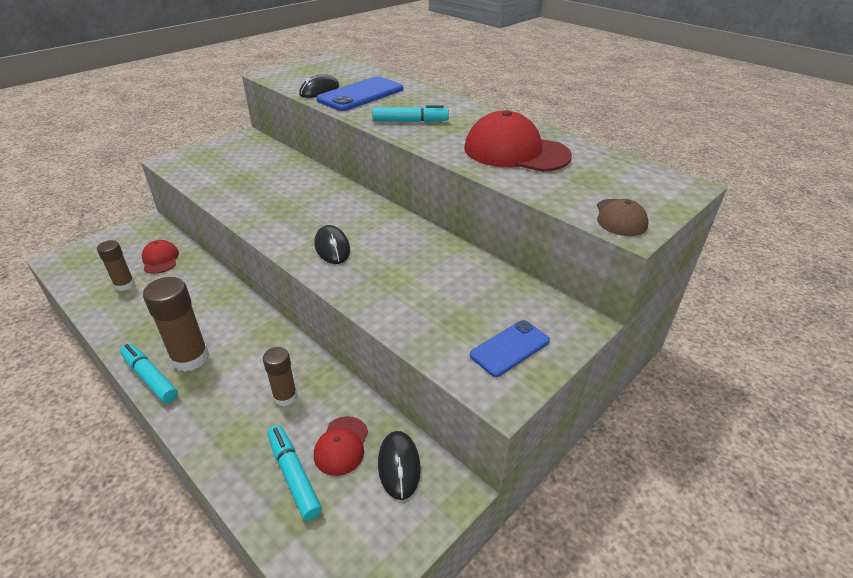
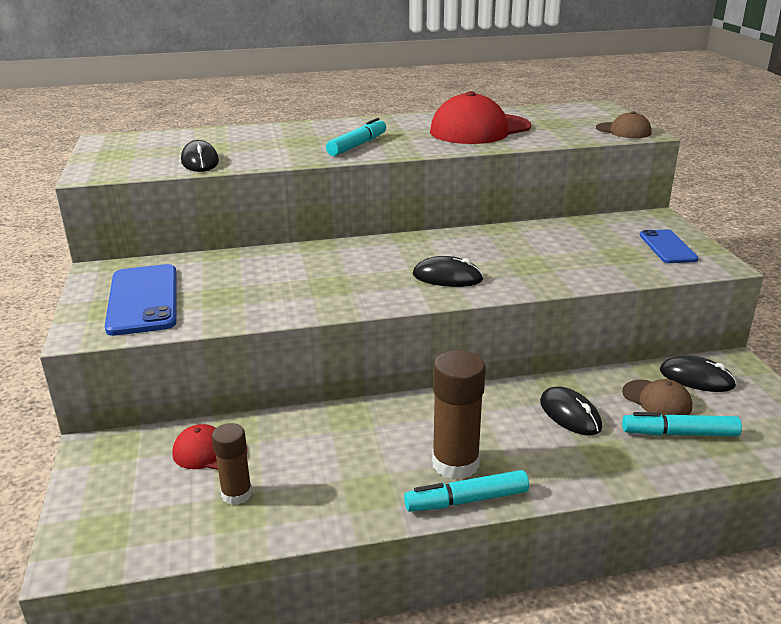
camera: 55 degrees left, 10 degrees down
brown glue stick [263,347,297,406] -> black mouse [540,386,602,436]
red cap [314,416,368,476] -> brown cap [622,379,693,416]
blue phone [316,76,403,111] -> blue phone moved to [105,264,177,336]

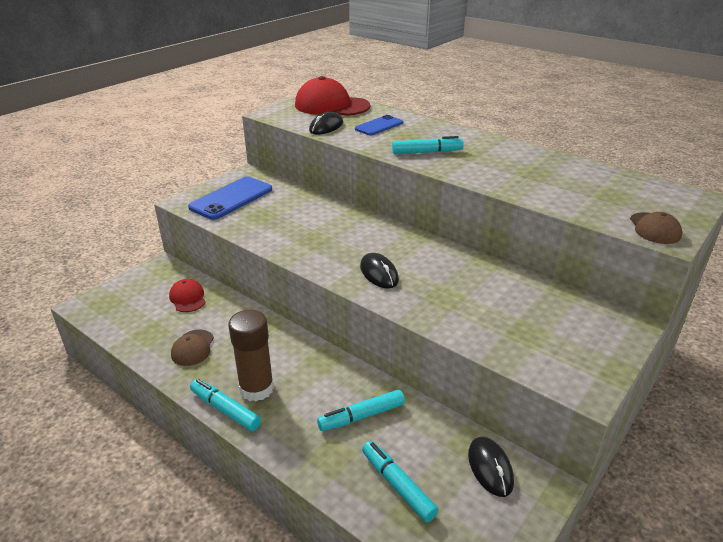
camera: 50 degrees right, 5 degrees up
brown glue stick [212,423,252,505] -> none
red cap [430,91,531,144] -> red cap moved to [295,76,370,116]
black mouse [540,386,602,436] -> turquoise marker [317,390,405,431]
brown cap [622,379,693,416] -> brown cap moved to [171,330,214,366]
blue phone [640,230,699,263] -> blue phone moved to [355,115,403,135]

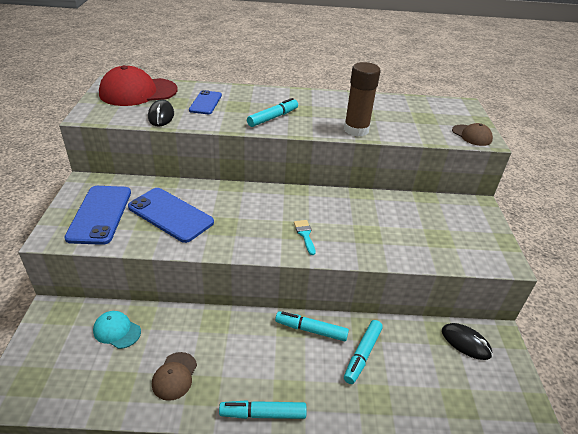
camera: 40 degrees left, 5 degrees up
red cap [169,279,206,312] -> turquoise cap [93,311,141,349]
brown cap [171,330,214,366] -> brown cap turned 45 degrees clockwise [152,352,197,401]
brown glue stick [228,310,274,401] -> brown glue stick moved to [344,62,381,137]
black mouse [360,253,399,288] -> turquoise brush [294,220,315,255]
turquoise marker [362,441,439,522] -> turquoise marker moved to [275,311,349,341]
none -> blue phone [128,188,214,243]

